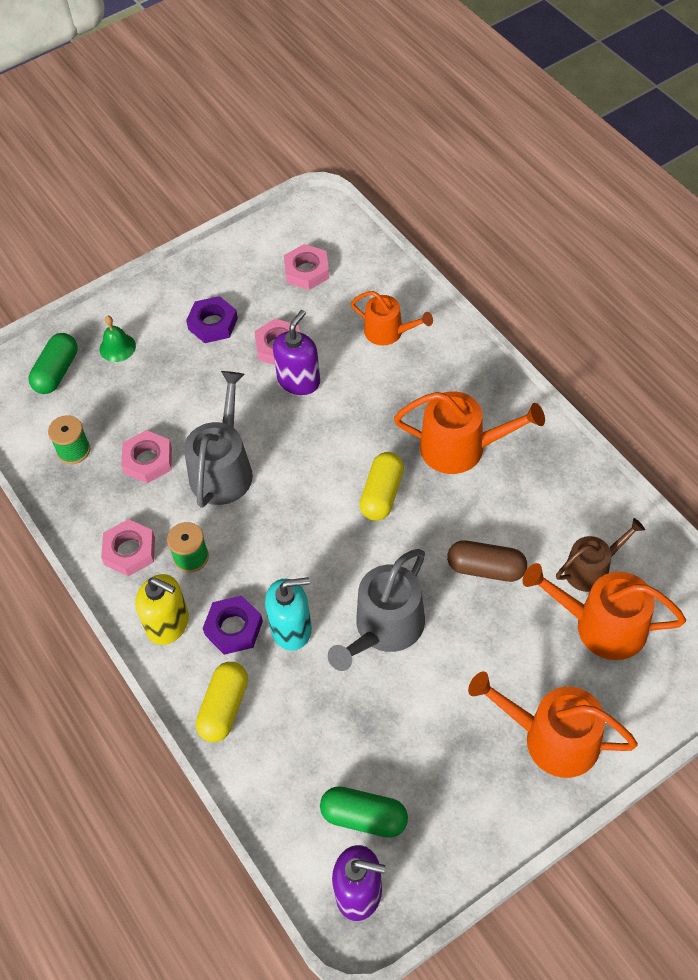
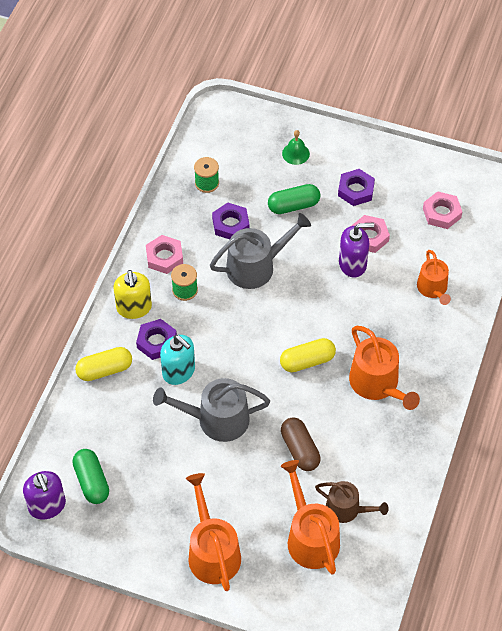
camera: 50 degrees right, 0 degrees up
green capsule [29,333,78,394] -> green capsule moved to [268,184,320,214]
pink nut [121,430,172,484] -> purple nut [212,203,250,239]

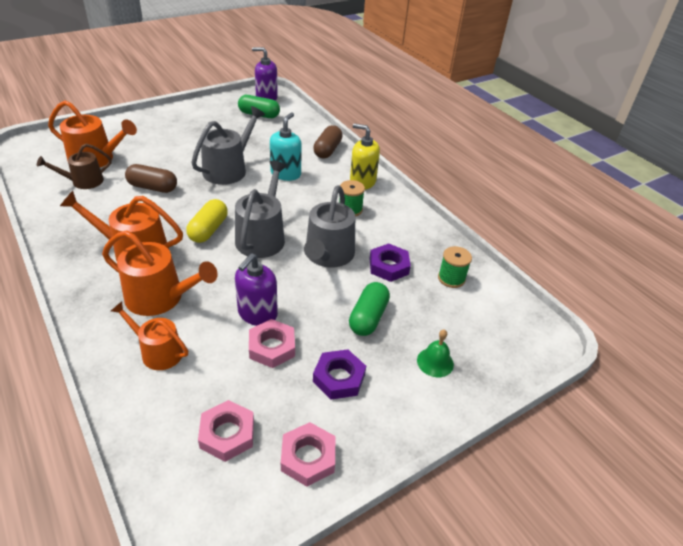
camera: 125 degrees right, 15 degrees down
yellow capsule [75,347,132,381] -> brown capsule [313,125,343,159]
purple nut [136,319,177,360] -> none
pink nut [146,235,183,274] -> pink nut moved to [281,422,335,487]
turquoise soap dispenser [160,335,195,385] -> turquoise soap dispenser turned 120 degrees clockwise [270,113,302,181]
orange watering can [186,473,241,591] -> orange watering can moved to [102,231,218,316]
none -> grey watering can [235,161,287,258]

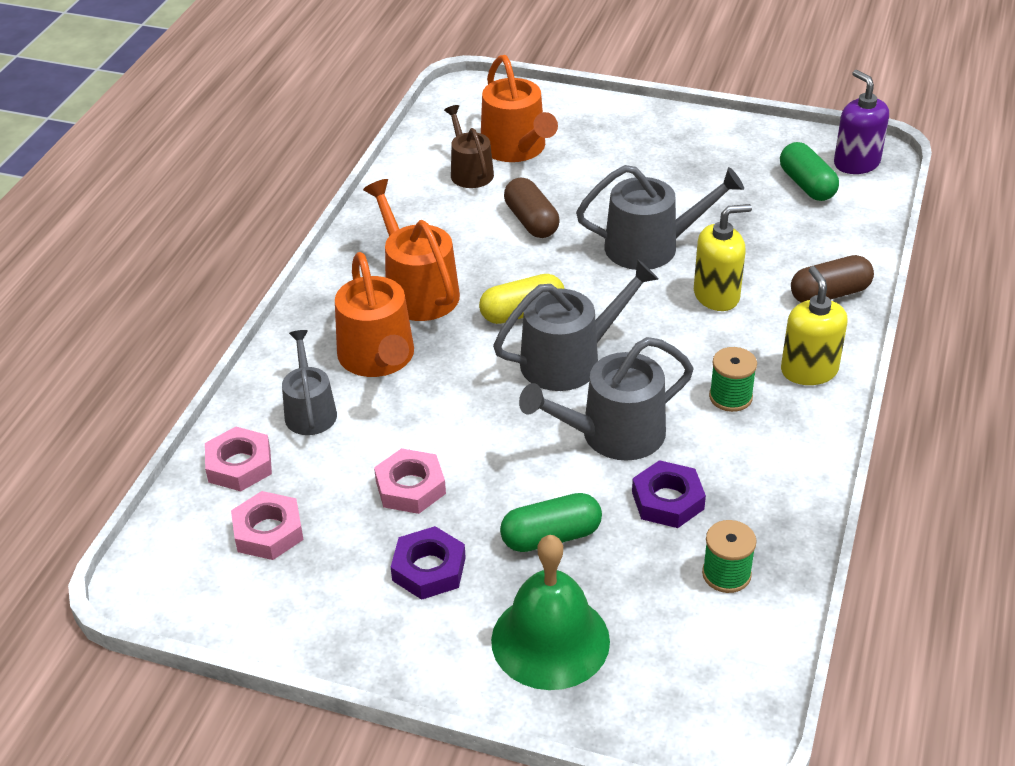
camera: 55 degrees right, 0 degrees up
brown watering can [37,144,112,189] -> brown watering can turned 45 degrees clockwise [444,105,494,188]
orange watering can [111,301,188,370] -> grey watering can [282,330,337,435]
purple soap dispenser [235,253,278,326] -> none
turquoise soap dispenser [270,113,302,181] -> yellow soap dispenser [694,204,752,311]
pink nut [281,422,335,487] -> pink nut moved to [205,427,272,491]
green bell [417,330,454,377] -> green bell [491,535,610,690], size x2.04

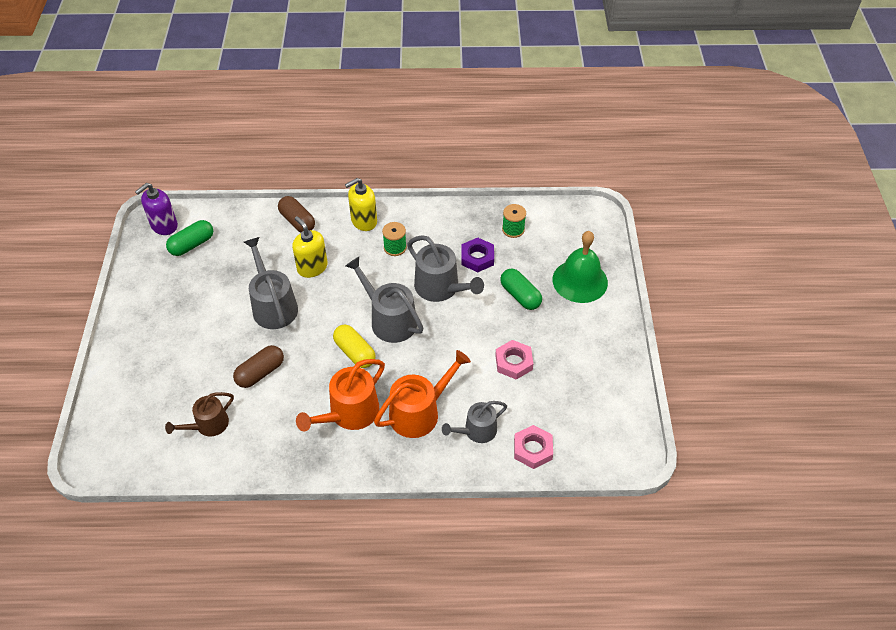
camera: 110 degrees left, 10 degrees up
pink nut [231,491,304,560] -> none
purple nut [391,526,466,600] -> none
orange watering can [481,55,558,162] -> none

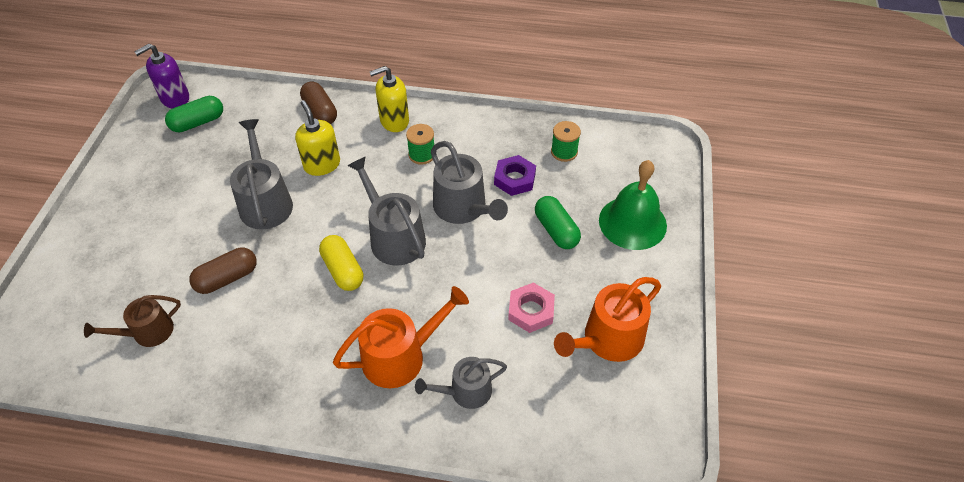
camera: 10 degrees right, 0 degrees up
orange watering can [296,359,385,432] -> orange watering can moved to [554,277,661,362]
pink nut [514,425,553,469] -> none

